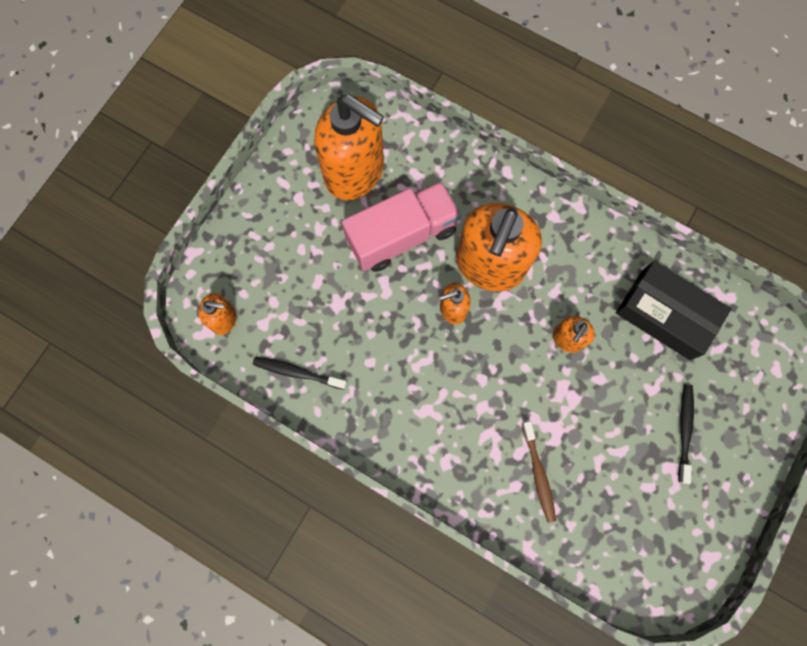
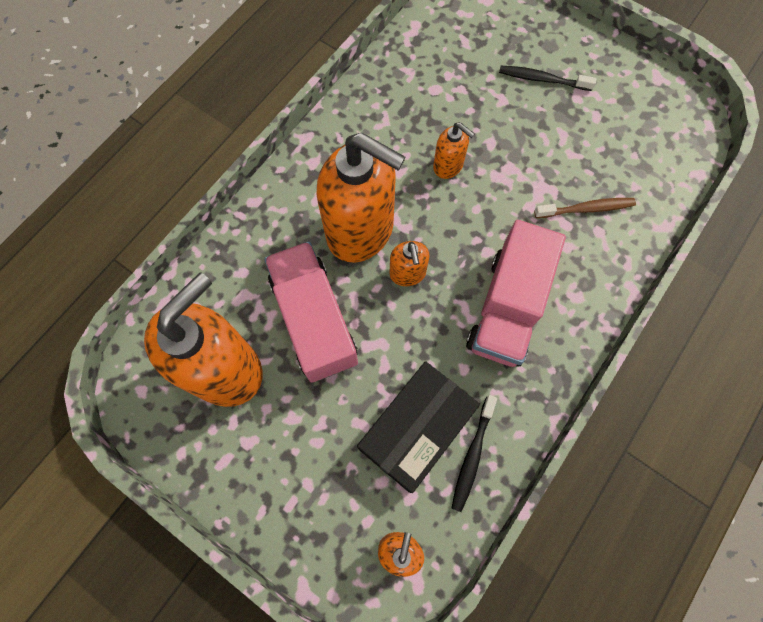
camera: 85 degrees left, 5 degrees down
black box [616,261,731,360] -> black box moved to [357,361,480,493]
none -> pink truck [466,220,566,367]

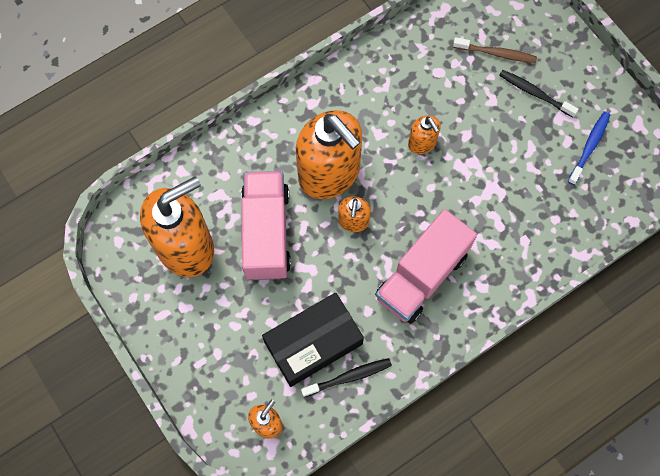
camera: 20 degrees right, 0 degrees up
black toothbrush [451,395,497,512] -> black toothbrush turned 150 degrees counterclockwise [301,358,392,397]
brown toothbrush [534,198,636,218] -> brown toothbrush moved to [453,37,537,63]
none -> blue toothbrush [568,111,610,185]

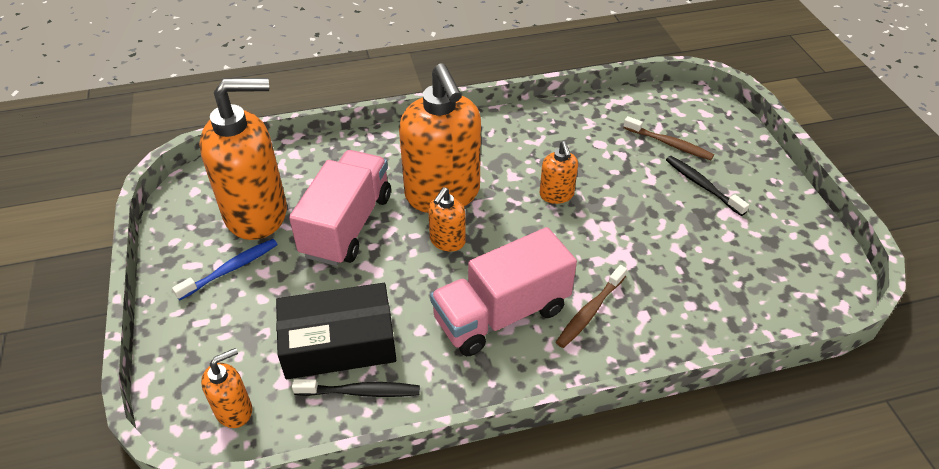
camera: 20 degrees right, 25 degrees down
blue toothbrush [568,111,610,185] -> blue toothbrush moved to [172,239,278,300]
none -> brown toothbrush [556,265,627,348]

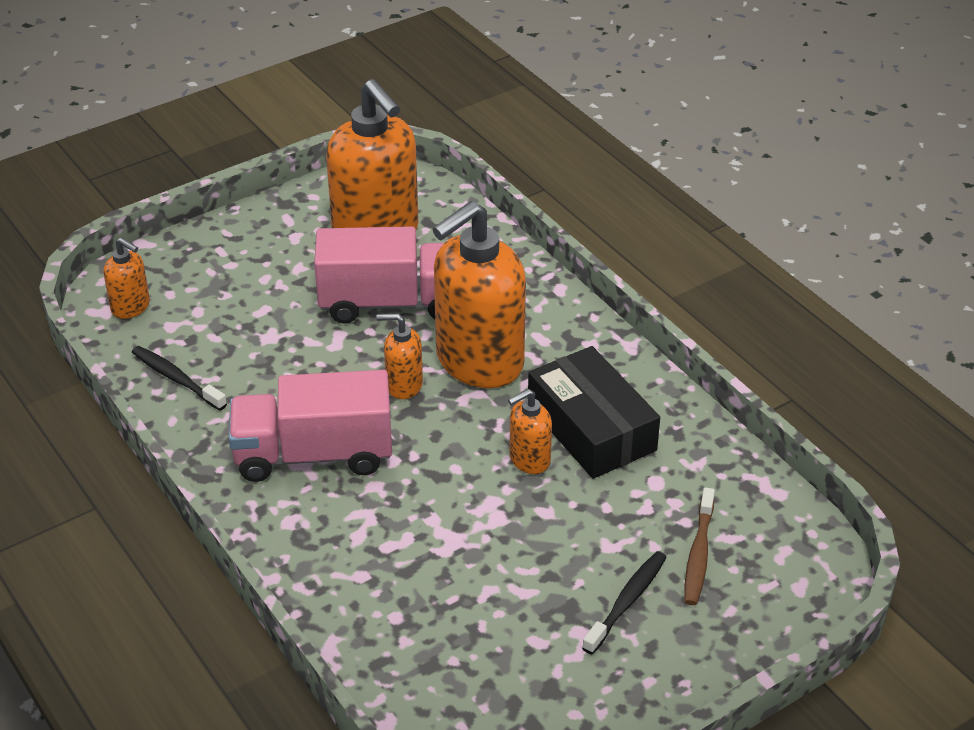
camera: 70 degrees right, 5 degrees down
blue toothbrush [172,239,278,300] -> none
black box [276,283,396,379] -> black box moved to [528,346,660,479]
black toothbrush [292,379,420,397] -> black toothbrush turned 150 degrees clockwise [132,346,227,411]
pink truck [430,227,577,356] -> pink truck turned 45 degrees counterclockwise [229,370,392,482]
brown toothbrush [556,265,627,348] -> none

